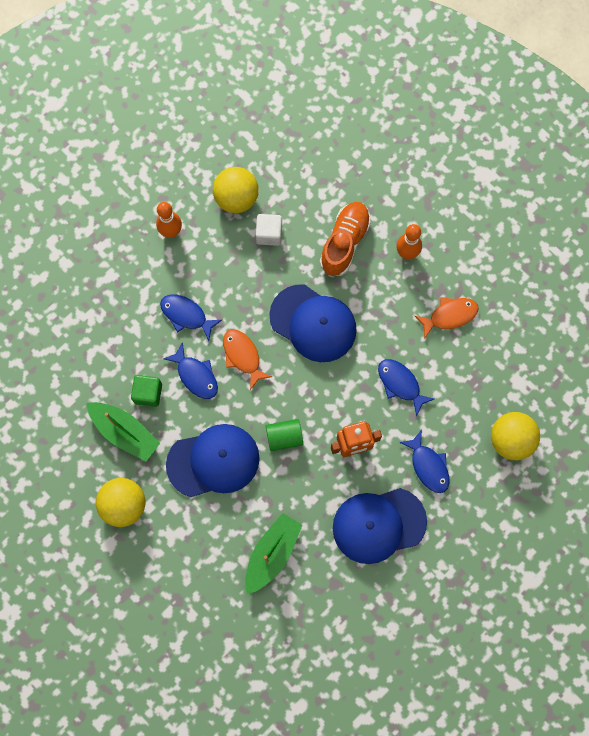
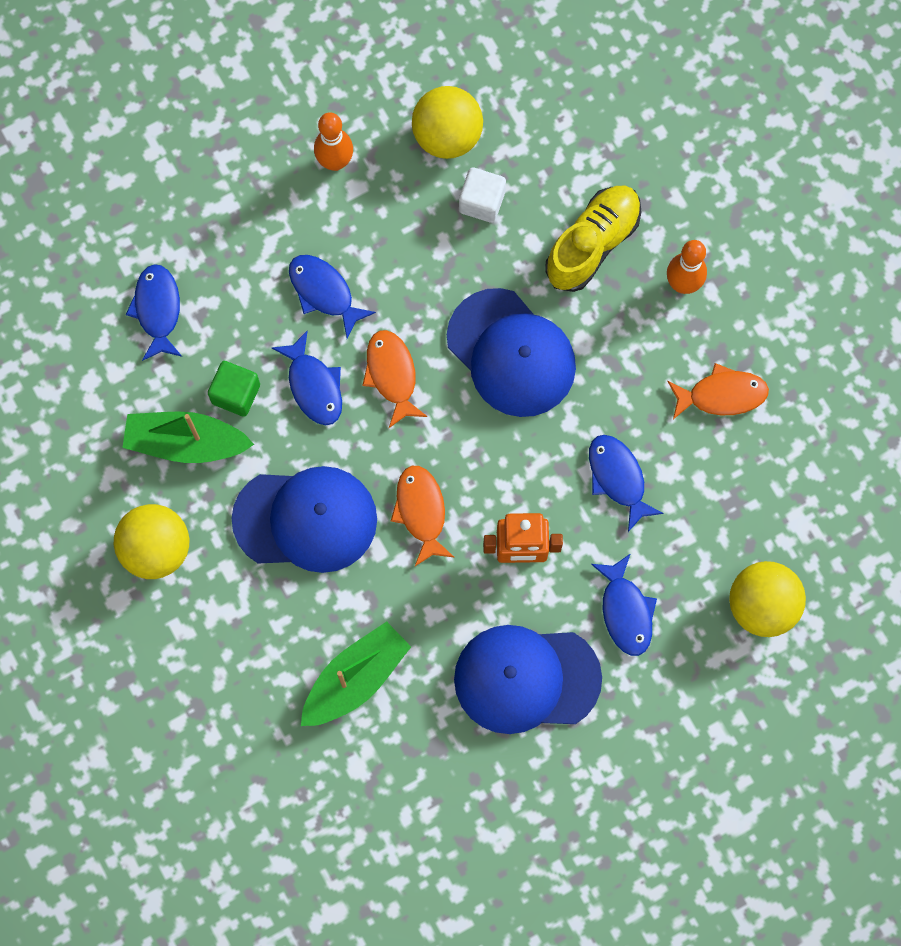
camera: 15 degrees right, 0 degrees up
green boat [86,402,160,461] -> green boat turned 135 degrees clockwise [122,412,254,463]
green cylinder [266,419,303,451] -> orange fish [391,466,455,566]
orange shoe [320,202,371,276] -> yellow shoe [545,186,641,292]
none -> blue fish [126,264,182,361]

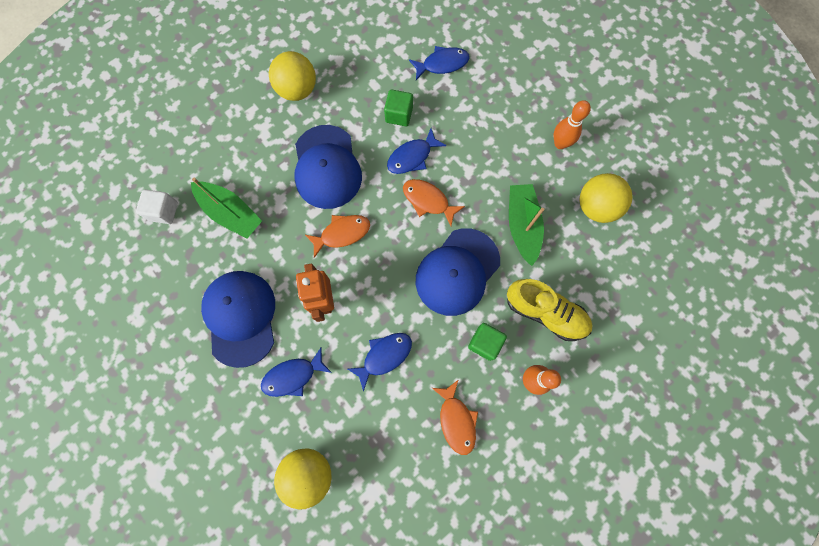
camera: 80 degrees right, 0 degrees up
green boat [122,412,254,463] -> green boat moved to [509,184,544,266]
blue fish [289,255,376,339] -> none
orange fish [362,330,428,428] -> orange fish turned 120 degrees counterclockwise [403,179,465,226]
white cube [459,167,506,223] -> white cube moved to [136,190,178,224]
none -> green cube [468,323,507,361]

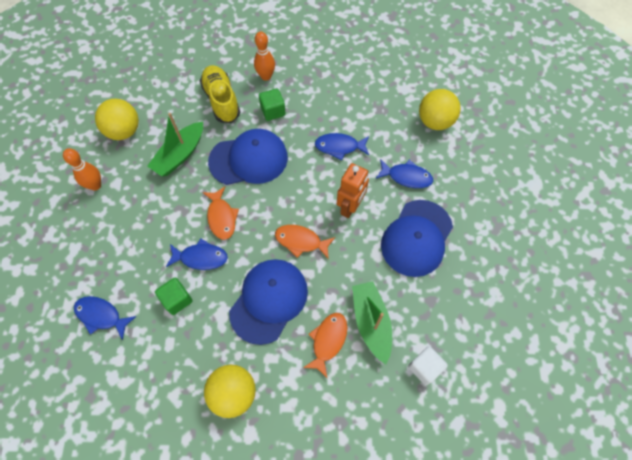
camera: 140 degrees left, 10 degrees down
orange fish [432,379,478,455] -> orange fish moved to [303,313,347,379]

